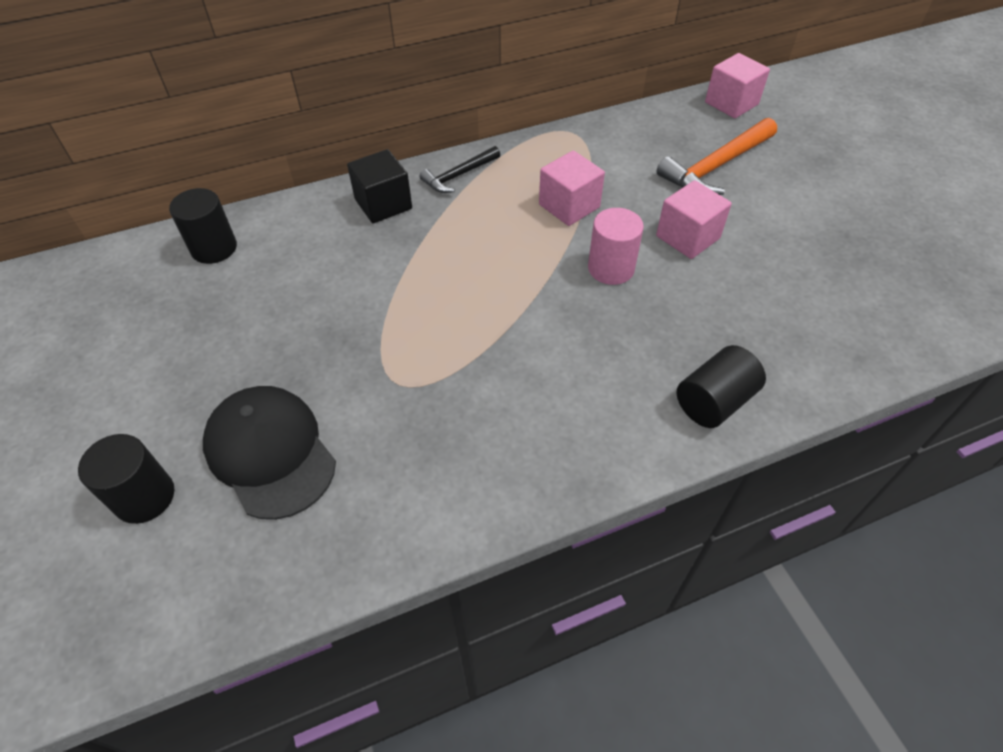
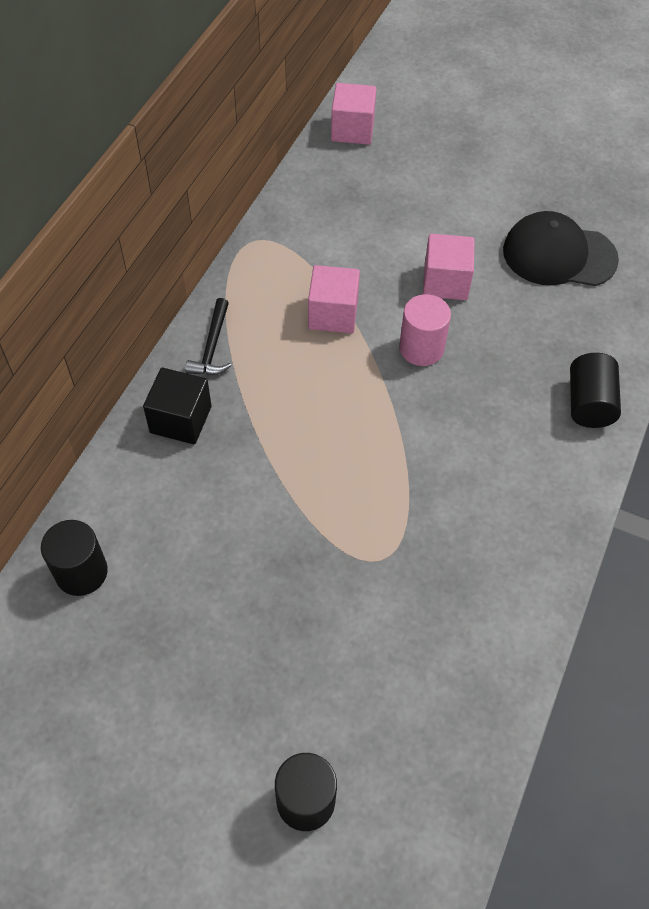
camera: 45 degrees left, 5 degrees up
black cap [203,386,336,520] -> black cap moved to [503,211,619,286]
orange hammer [656,118,777,195] -> none

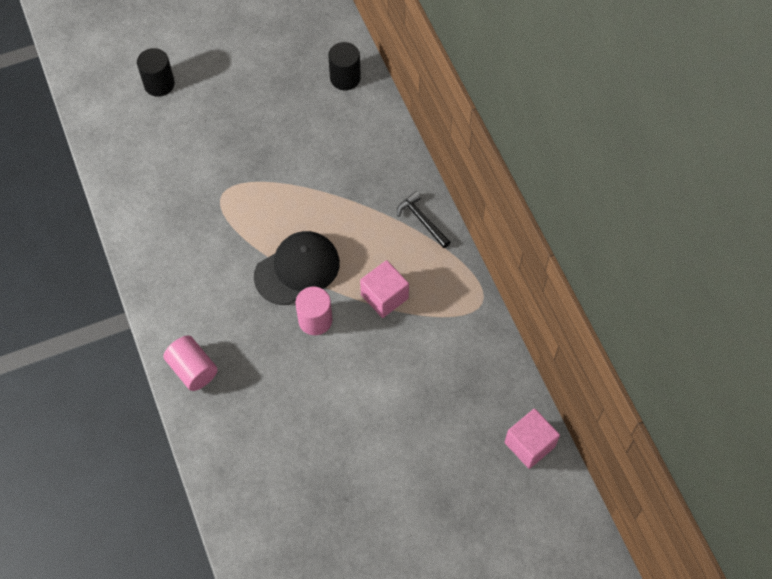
camera: 135 degrees right, 5 degrees up
black cube [143,368,211,444] -> none
pink cube [423,234,475,300] -> none
black cap [503,211,619,286] -> black cap moved to [254,231,340,305]
black cylinder [570,353,621,428] -> pink cylinder [163,336,218,391]

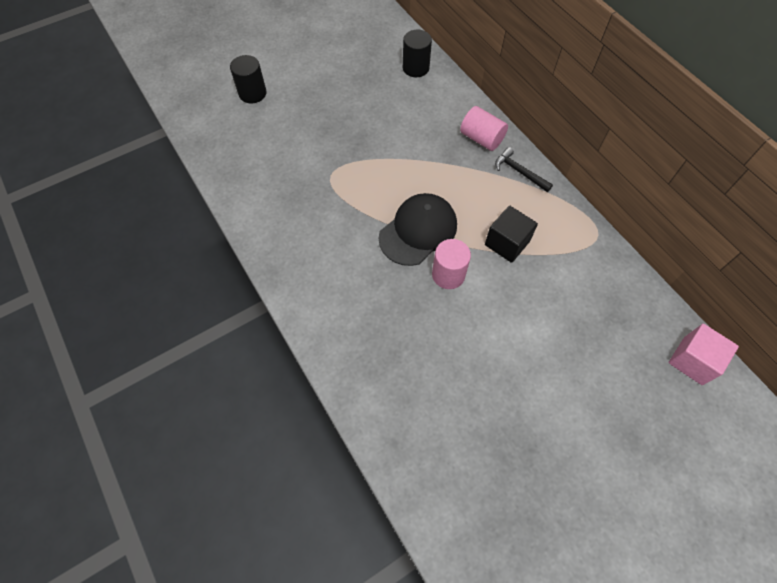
camera: 10 degrees left, 0 degrees up
pink cylinder [163,336,218,391] -> pink cylinder moved to [460,106,508,151]
pink cube [360,260,409,318] -> black cube [485,206,538,263]

